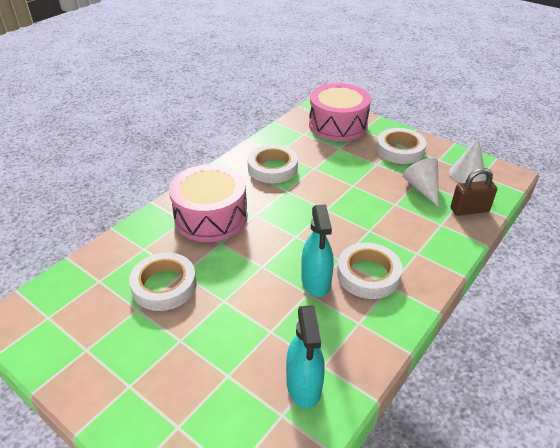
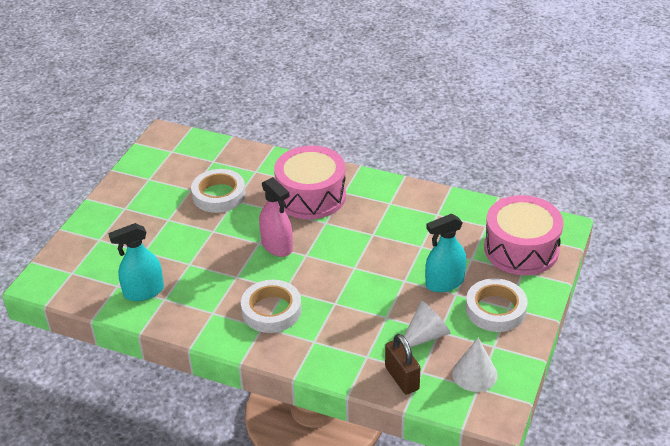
camera: 75 degrees right, 0 degrees up
white tape [248,145,298,183] -> none
turquoise spray bottle [301,204,334,297] -> turquoise spray bottle moved to [425,214,466,292]
none -> pink spray bottle [259,177,293,257]

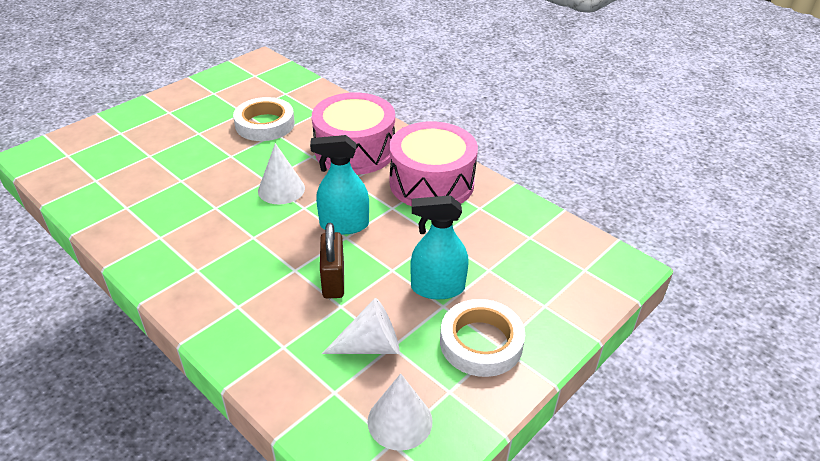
camera: 20 degrees right, 0 degrees up
turquoise spray bottle [108,223,164,301] -> turquoise spray bottle moved to [310,135,369,234]
white tape [241,280,302,333] -> none
pink spray bottle [259,177,293,257] -> white cone [258,143,305,205]
brown padlock [385,334,420,394] -> brown padlock moved to [320,223,344,299]
pink drum [484,195,564,275] -> pink drum moved to [389,121,478,206]

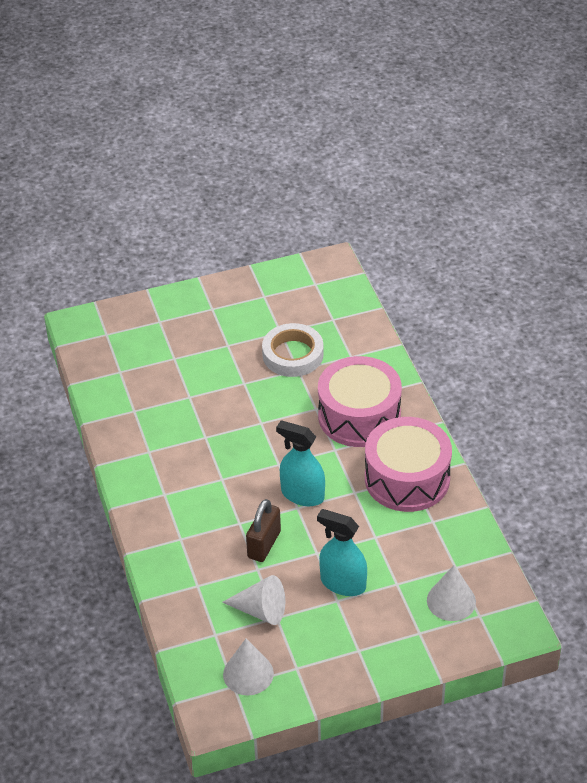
camera: 30 degrees right, 5 degrees up
white cone [258,143,305,205] -> white cone moved to [427,565,476,621]
white tape [440,299,525,377] -> none

